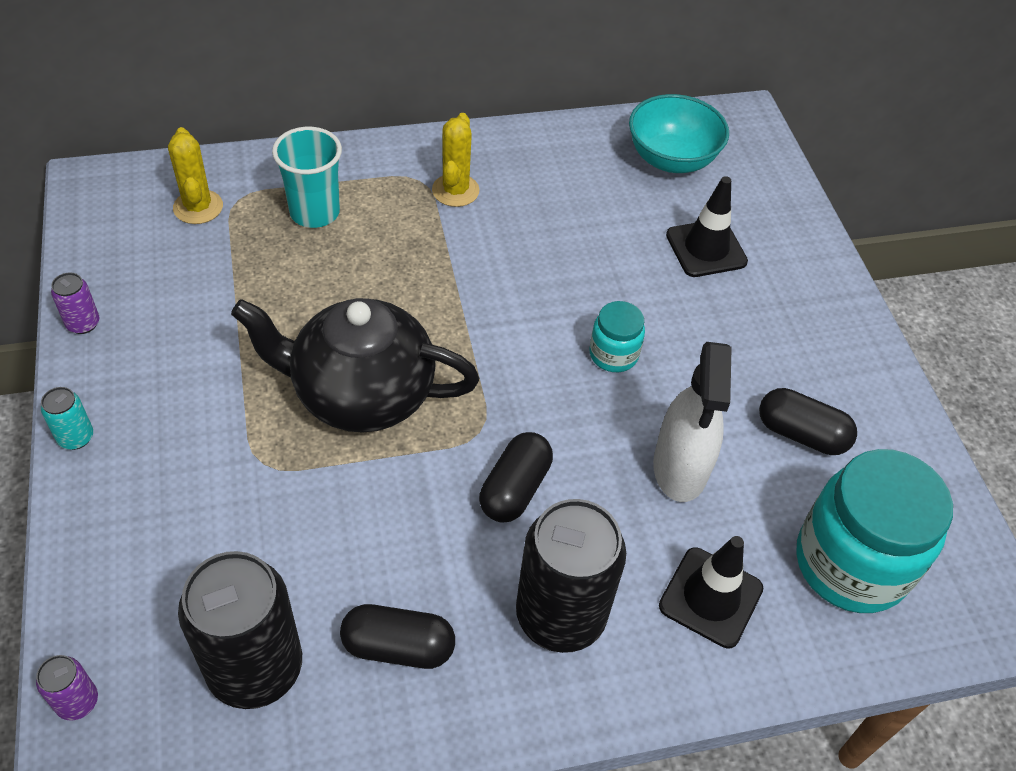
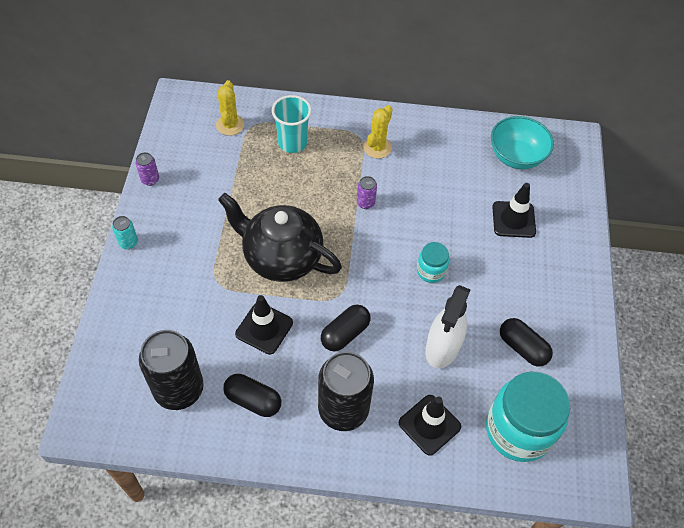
camera: 20 degrees right, 5 degrees up
purple can [36,655,98,721] -> purple can moved to [357,176,377,209]
none -> black traffic cone [235,295,293,355]

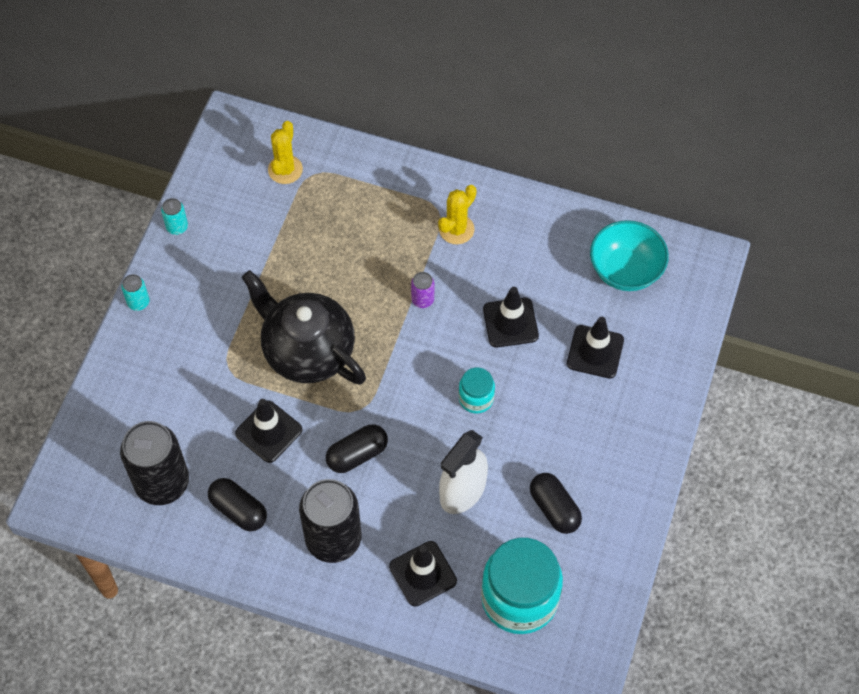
camera: 15 degrees right, 5 degrees up
purple can [135,152,159,186] -> turquoise can [161,198,188,235]
turquoise cup [272,95,312,153] -> none
none -> black traffic cone [483,287,539,348]

